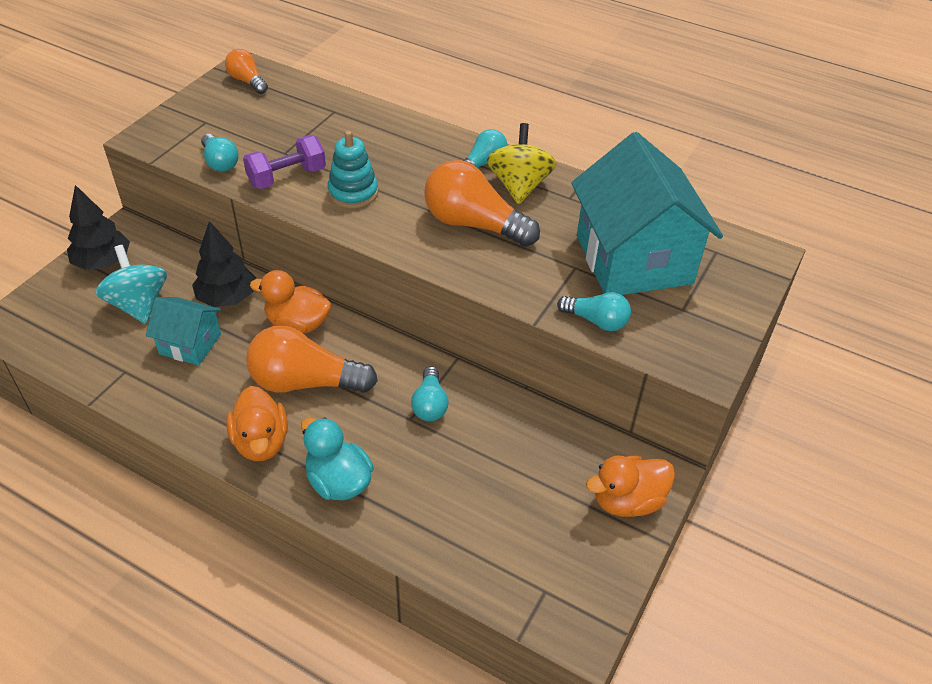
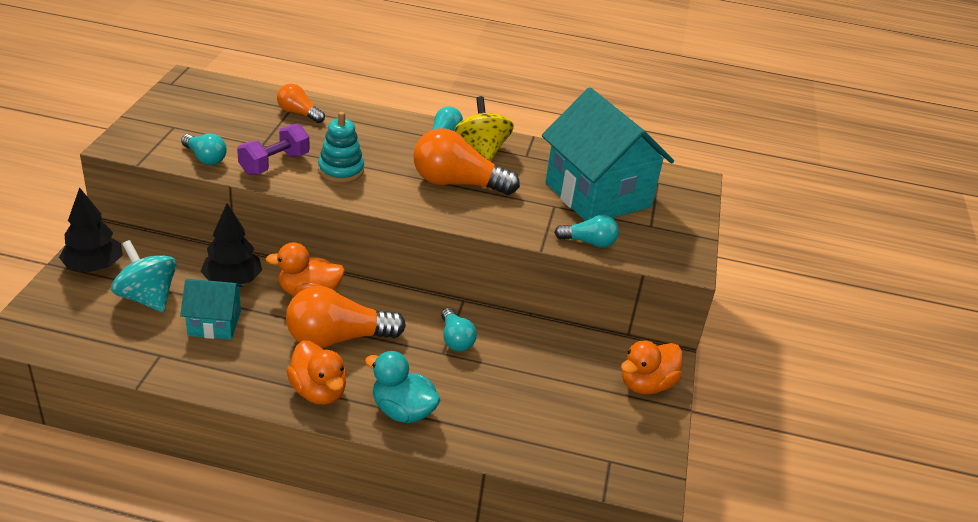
camera: 20 degrees left, 10 degrees down
orange light bulb [225,49,268,94] -> orange light bulb moved to [277,84,325,123]

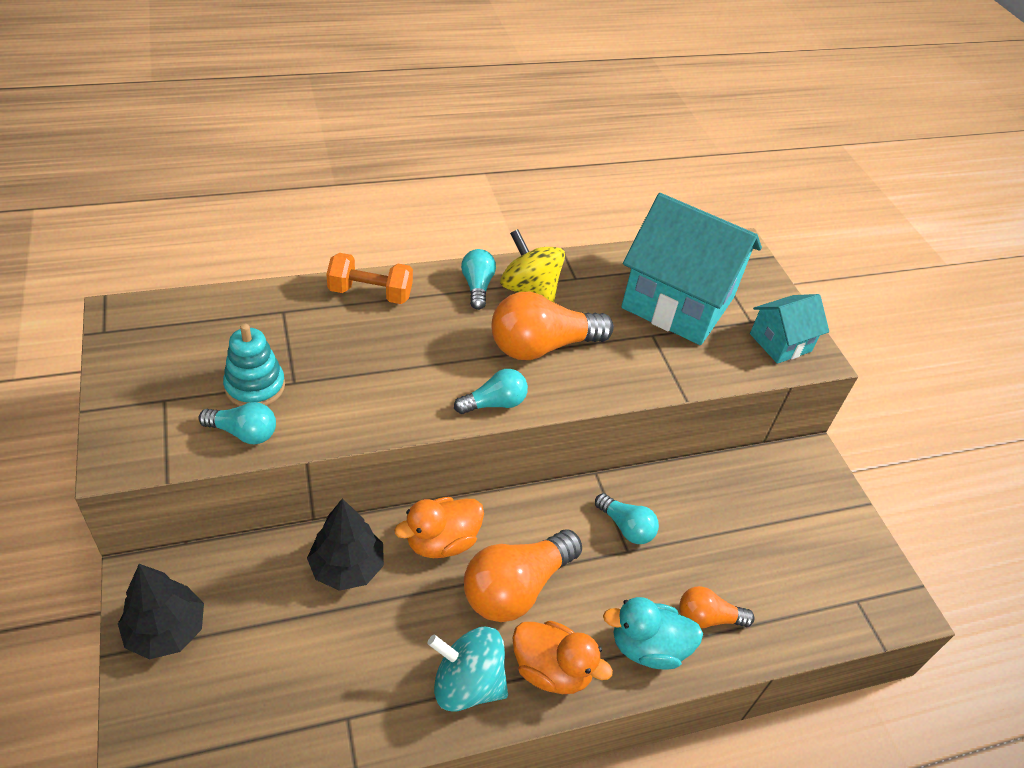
camera: 30 degrees left, 10 degrees up
turquoise spinning top [111,240,177,312] -> turquoise spinning top moved to [428,627,508,711]
turquoise house [180,279,243,340] -> turquoise house moved to [750,294,829,364]
purple dumbbell [237,124,309,175] -> none
orange light bulb [277,84,325,123] -> orange light bulb moved to [679,586,755,628]
turquoise stacking toy [318,112,364,183] -> turquoise stacking toy moved to [223,324,285,406]
turquoise light bulb [554,215,619,248] -> turquoise light bulb moved to [454,369,528,414]
orange duck [621,340,683,395] -> none
none -> orange dumbbell [326,253,413,304]

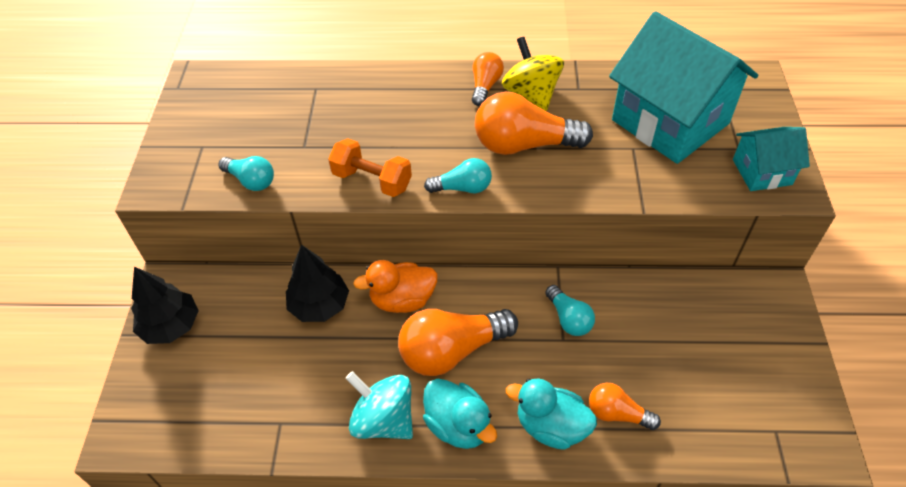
camera: 25 degrees right, 5 degrees up
turquoise stacking toy [223,324,285,406] -> none
orange dumbbell [326,253,413,304] -> orange dumbbell moved to [328,139,412,197]
turquoise light bulb [461,249,496,310] -> orange light bulb [472,52,504,106]
orange duck [513,621,613,694] -> turquoise duck [423,379,497,449]

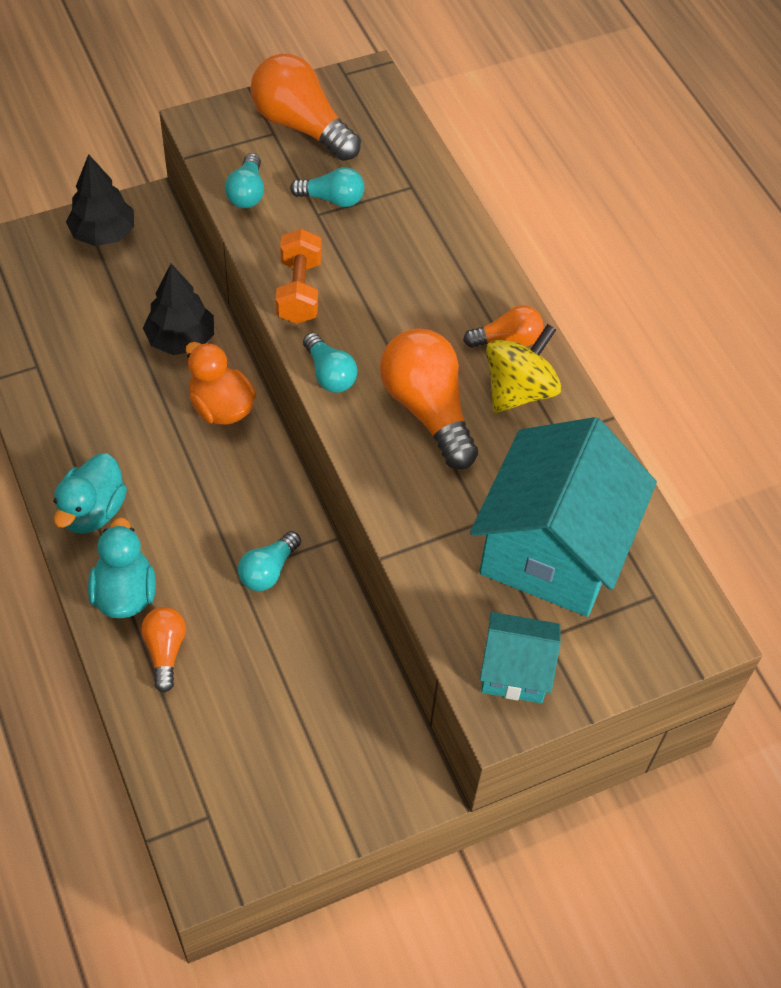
camera: 60 degrees right, 5 degrees up
turquoise spinning top [346,371,413,439] -> none
orange light bulb [398,309,518,376] -> orange light bulb moved to [251,54,361,161]
turquoise house [733,127,810,191] -> turquoise house turned 45 degrees counterclockwise [480,612,561,703]
none -> turquoise light bulb [290,167,365,207]

